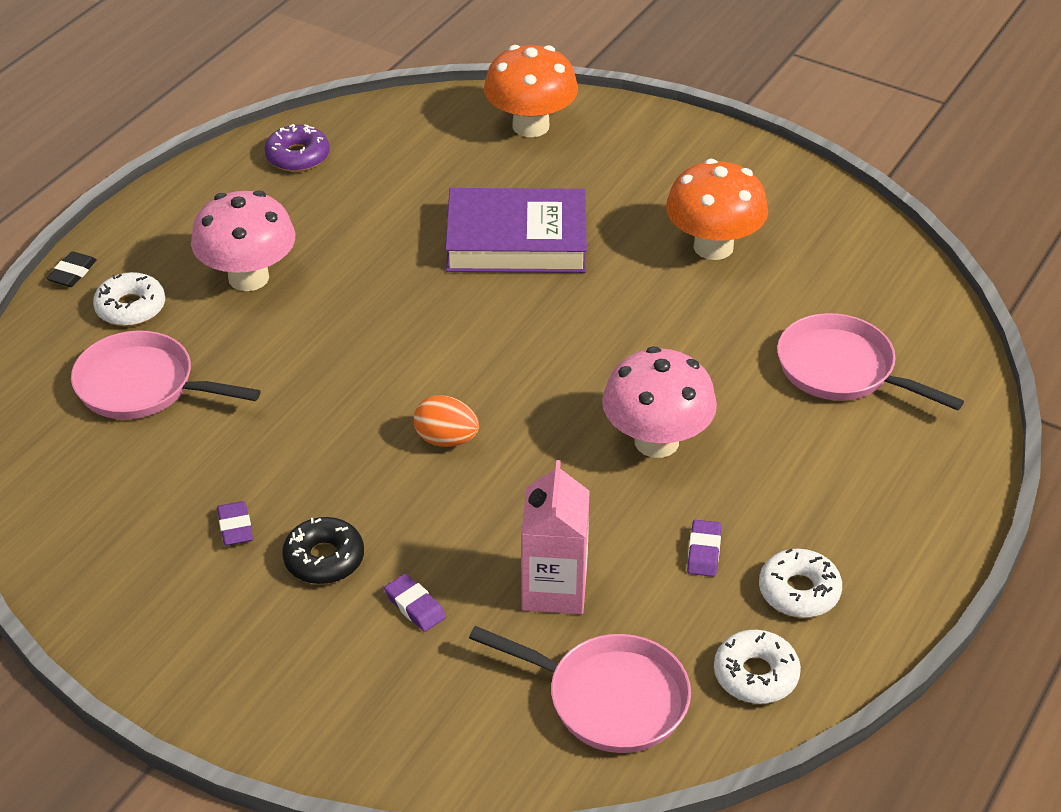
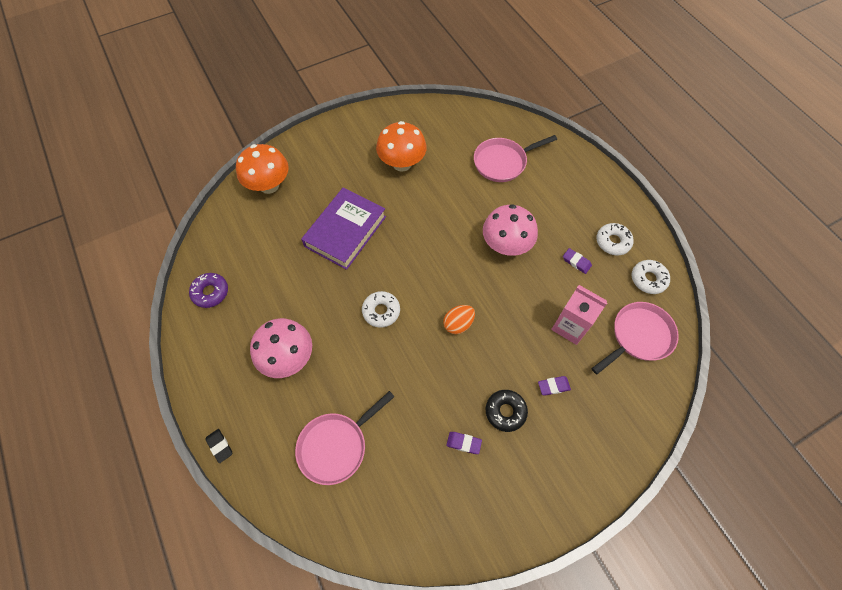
camera: 60 degrees left, 20 degrees up
white donut [93,272,165,326] -> white donut moved to [362,291,400,328]

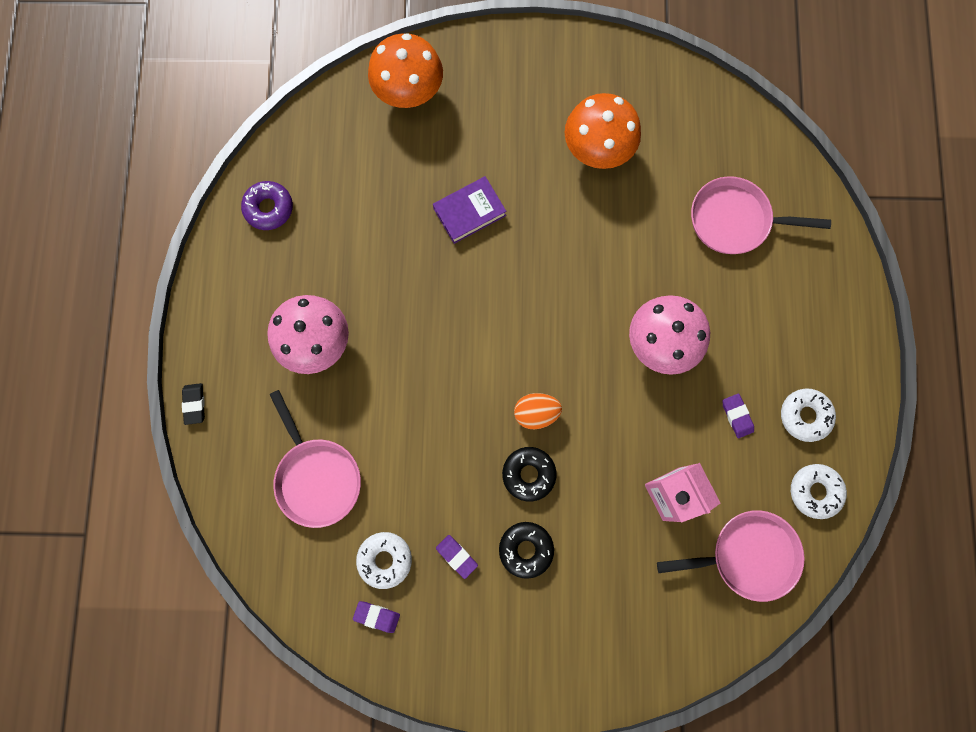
camera: 30 degrees right, 15 degrees up
pink pan [295,391,395,485] -> pink pan turned 105 degrees counterclockwise [269,390,361,528]
purple book [301,187,386,270] -> purple book [433,176,506,244], size x0.59
white donut [362,291,400,328] -> white donut moved to [356,532,412,589]
purple eraser [538,376,571,396] -> purple eraser moved to [353,601,400,633]
none -> black donut [502,447,557,501]

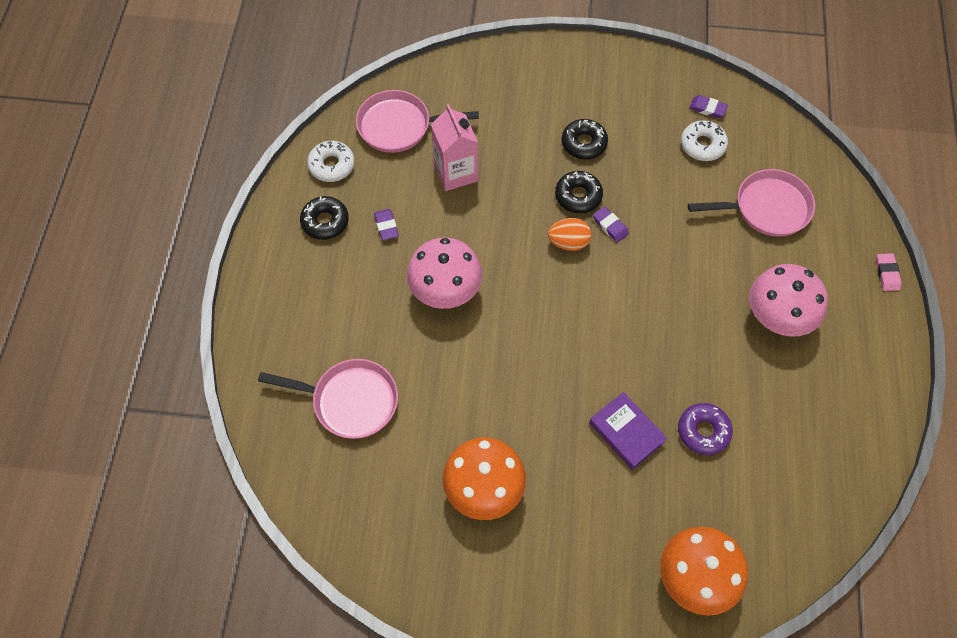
camera: 175 degrees left, 15 degrees down
black eraser [182,383,205,425] -> pink eraser [876,253,901,291]
purple donut [241,181,293,230] -> purple donut moved to [678,403,733,455]
pink pan [269,390,361,528] -> pink pan turned 105 degrees clockwise [688,169,815,237]
purple book [433,176,506,244] -> purple book turned 75 degrees clockwise [589,392,667,470]
purple eraser [436,535,478,579] -> purple eraser moved to [593,206,629,243]
white donut [781,388,836,442] -> black donut [300,196,349,240]

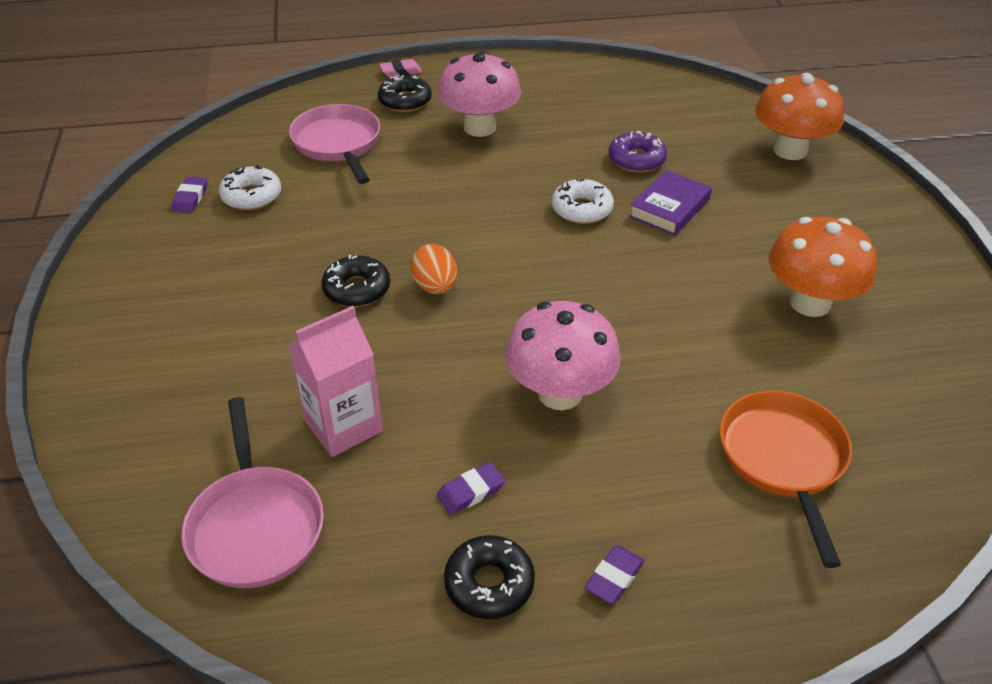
camera: 105 degrees left, 20 degrees down
pink pan [258,359,398,439] -> orange pan [720,391,852,568]
white donut [307,141,355,182] -> white donut moved to [552,178,614,224]
black donut [562,119,608,160] -> black donut moved to [378,75,431,112]
purple eraser [593,206,629,243] -> purple eraser moved to [585,545,644,604]

